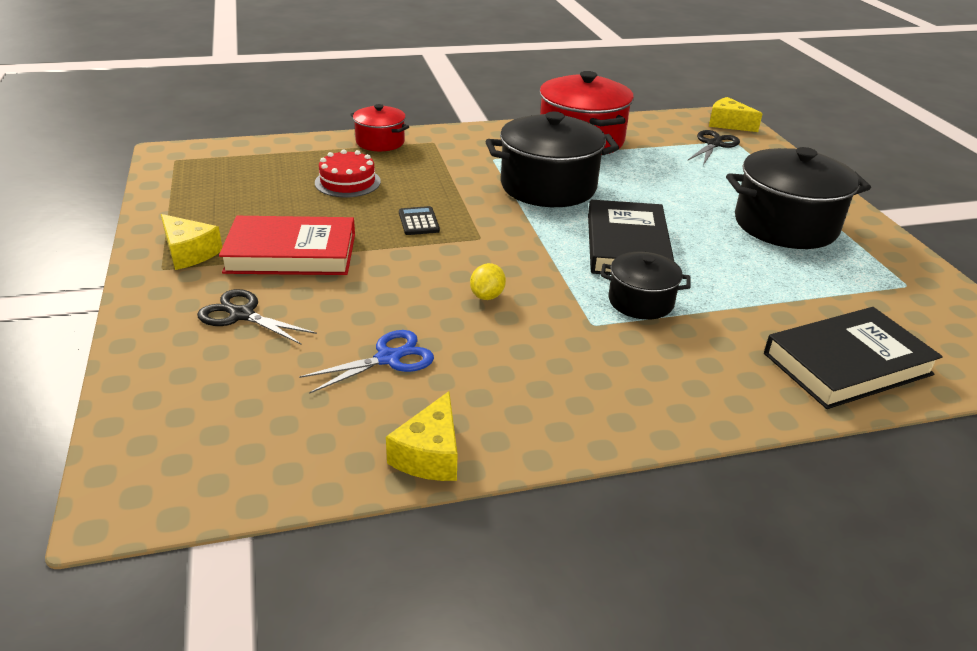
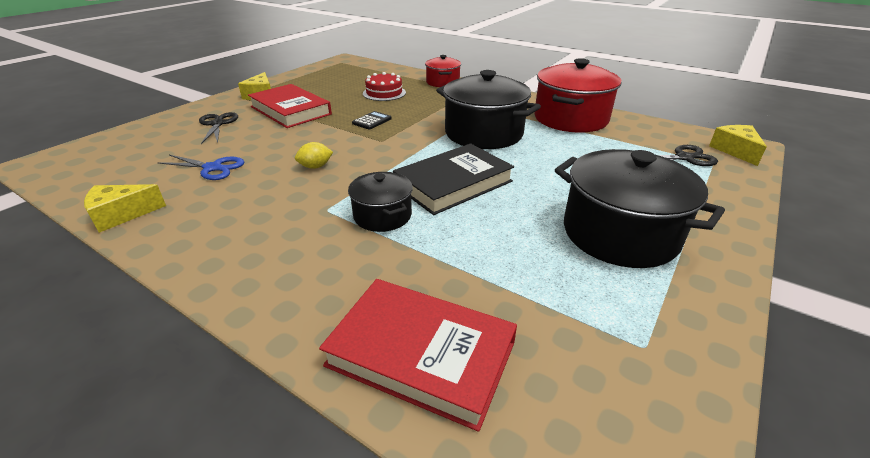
camera: 50 degrees right, 0 degrees up
black book [764,307,943,409] -> red book [319,279,517,432]

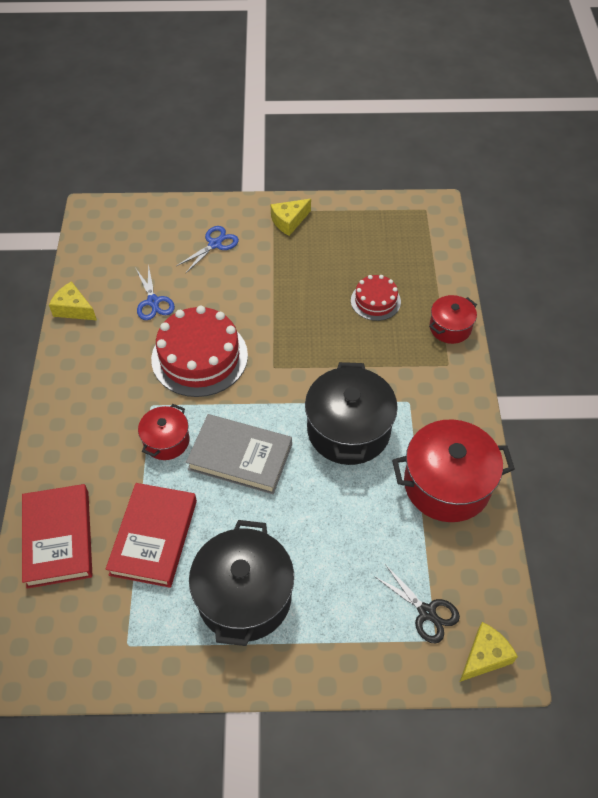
camera: 55 degrees right, 20 degrees up
black scissors [199,112,238,144] -> blue scissors [177,226,239,273]
red book [248,84,332,128] -> red book moved to [106,483,197,588]
yellow lemon [295,142,333,169] -> red cake [151,306,248,397]
black pot [348,172,413,232] -> red pot [138,404,190,460]
black calculator [352,111,392,130] -> none
black book [393,143,514,215] -> grey book [186,414,292,494]

